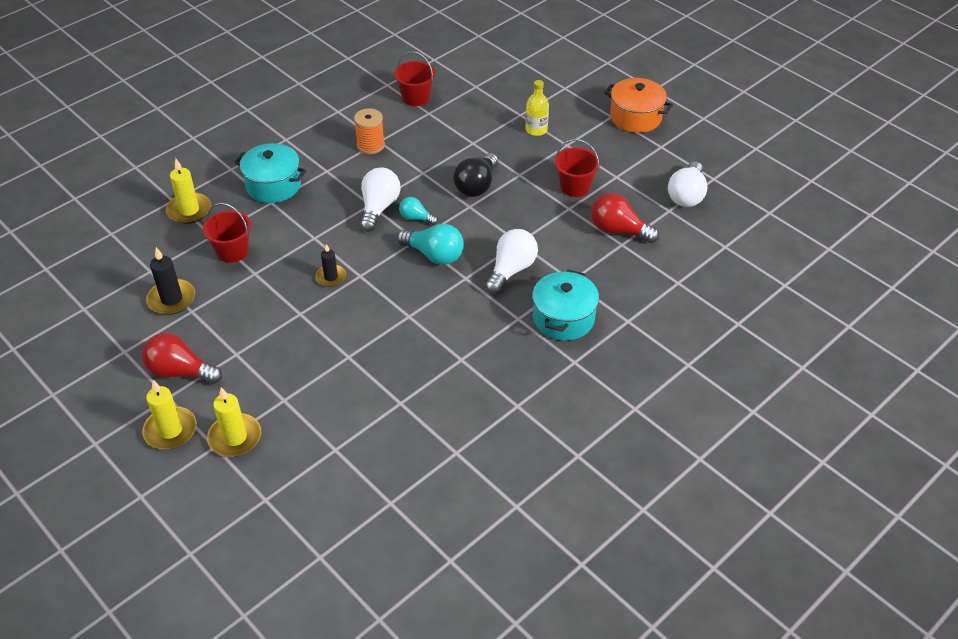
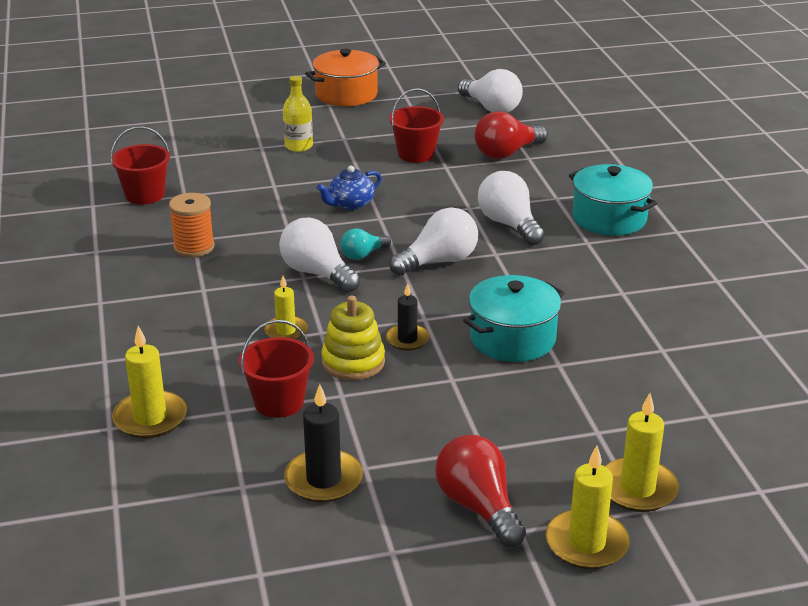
camera: 60 degrees left, 15 degrees down
red light bulb [142,333,222,384] -> red light bulb turned 105 degrees clockwise [435,435,526,547]
turquoise pot [234,143,306,203] -> turquoise pot moved to [463,275,564,362]
turquoise light bulb [397,224,464,265] -> white light bulb [389,207,478,276]
black light bulb [453,153,498,197] -> blue teapot [317,166,382,210]
none -> yellow candle [264,276,308,340]
none -> yellow stacking toy [321,296,385,380]

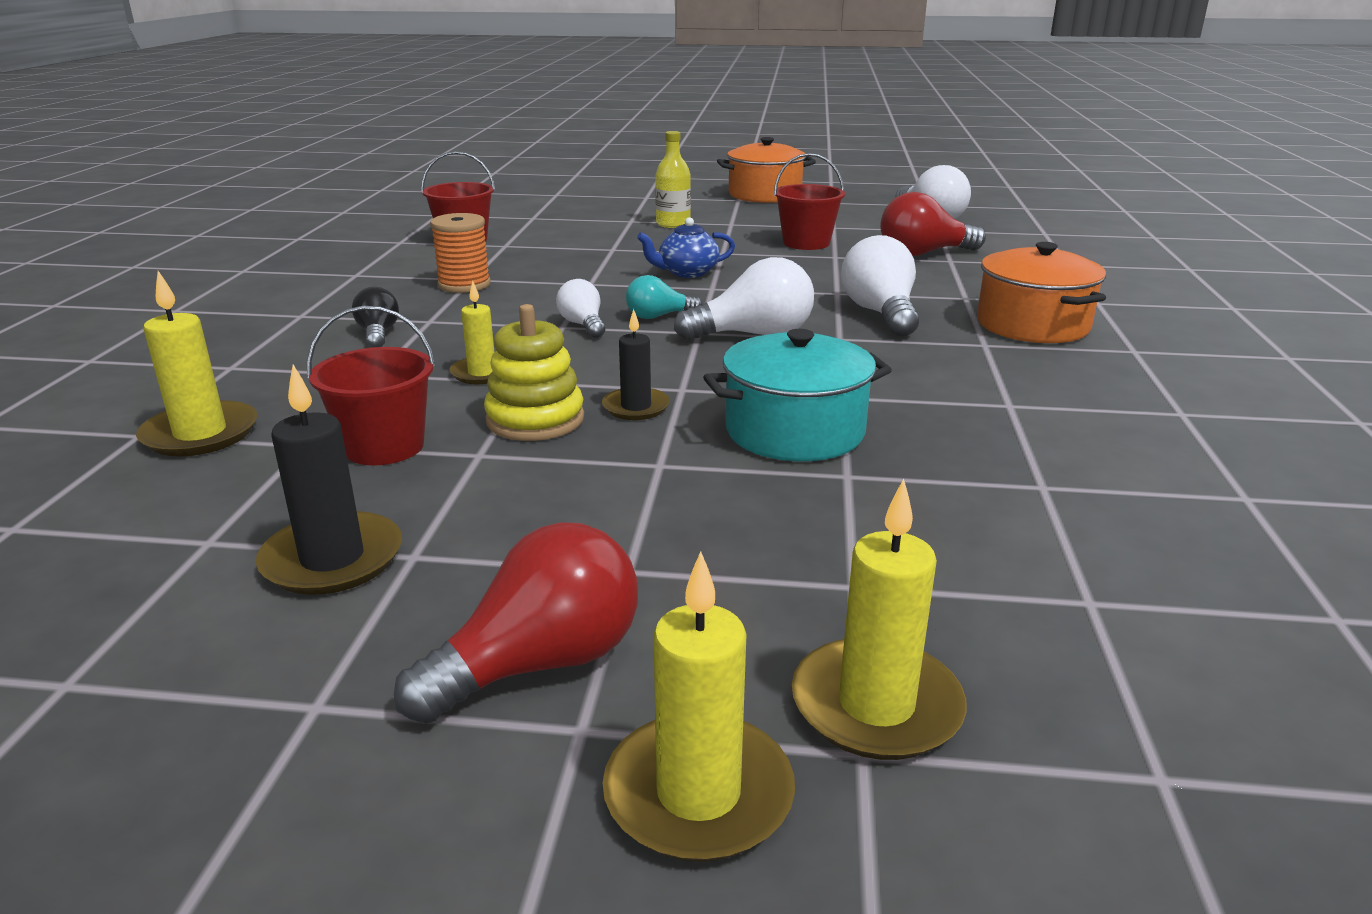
camera: 20 degrees right, 5 degrees down
white light bulb [279,218,360,293] -> white light bulb [556,279,605,338], size x0.58
red light bulb [435,435,526,547] -> red light bulb turned 60 degrees clockwise [394,522,638,724]
turquoise pot [569,164,658,236] -> orange pot [977,242,1106,343]
none -> black light bulb [352,287,399,348]

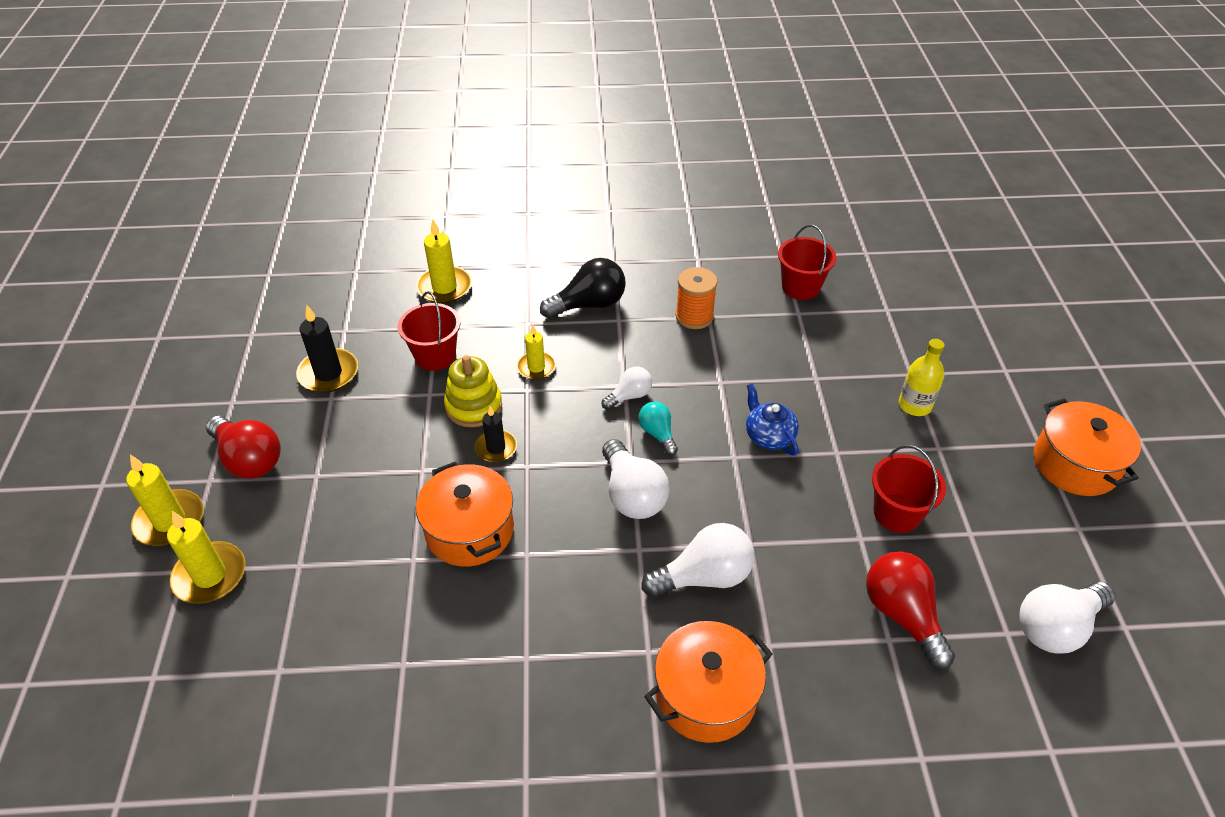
camera: 80 degrees right, 20 degrees up
black light bulb [352,287,399,348] -> black light bulb [540,258,626,319], size x1.72
turquoise pot [703,329,892,461] -> orange pot [416,461,514,567]

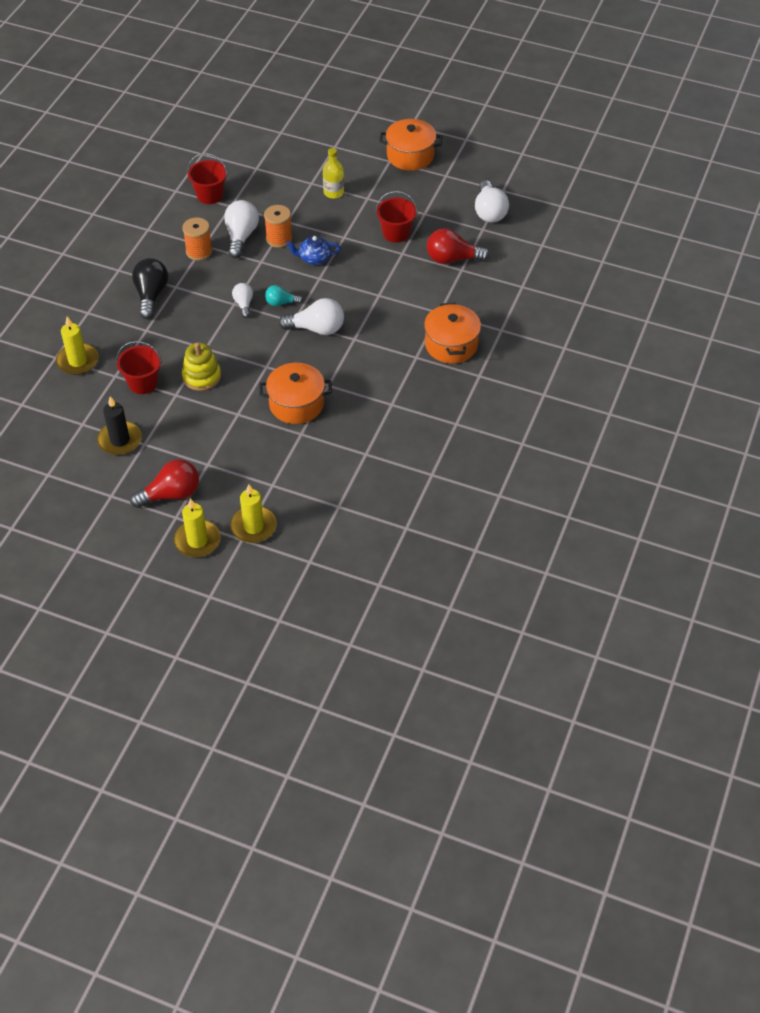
camera: 65 degrees left, 5 degrees up
black candle [475,406,517,462] -> none
yellow candle [517,324,556,380] -> none
white light bulb [642,523,754,598] -> white light bulb moved to [224,200,259,258]
none -> orange spool [264,205,292,248]

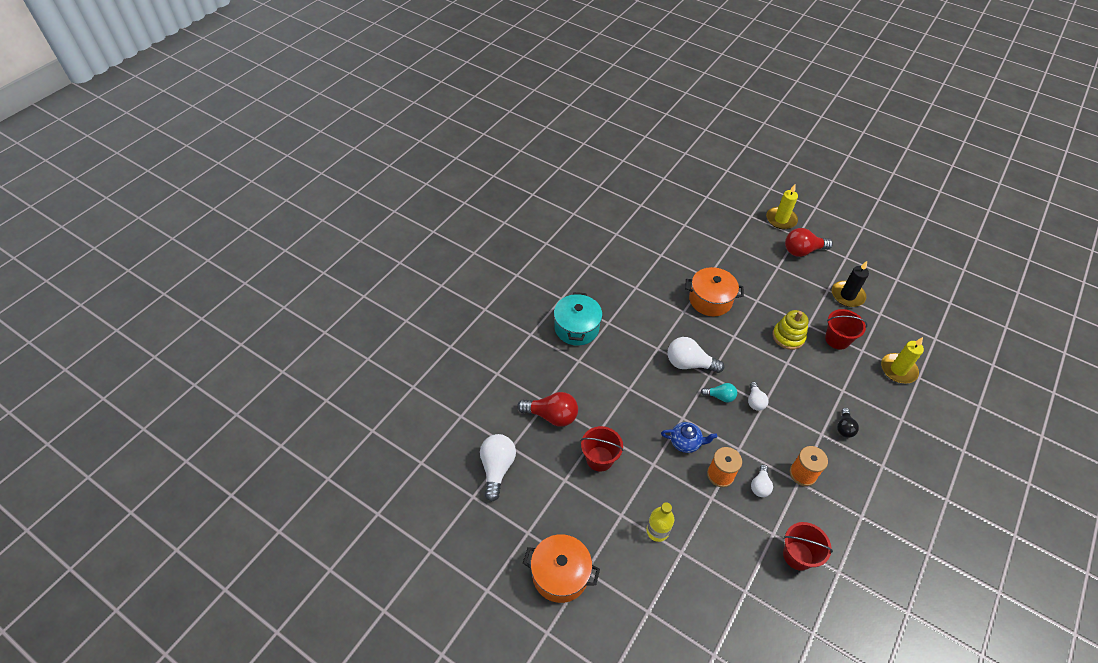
camera: 170 degrees left, 0 degrees up
black light bulb [132,258,168,319] -> black light bulb [837,408,859,438], size x0.58
white light bulb [224,200,259,258] -> white light bulb [751,465,773,497], size x0.58
yellow candle [230,484,277,543] -> none
orange pot [424,302,481,363] -> turquoise pot [554,292,602,346]

